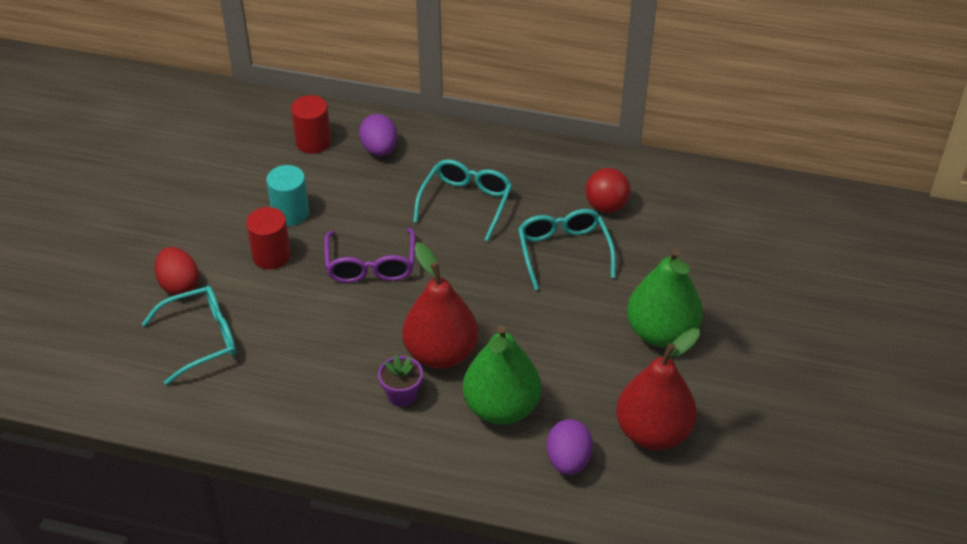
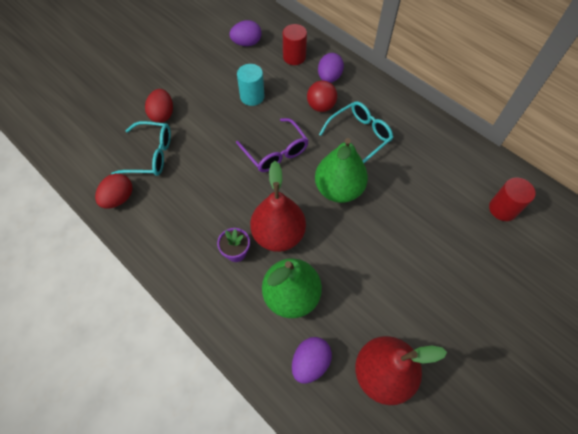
camera: 30 degrees right, 15 degrees up
red cylinder [246,207,291,269] -> red cylinder moved to [489,178,536,221]
purple glasses [324,228,415,283] -> purple glasses turned 60 degrees counterclockwise [236,118,309,172]
turquoise glasses [518,209,616,290] -> none
red ball [585,168,631,213] -> red ball moved to [307,81,337,112]
green pear [627,249,703,347] -> green pear moved to [315,138,368,203]
none -> red egg [95,173,132,209]
none -> purple egg [229,20,262,46]

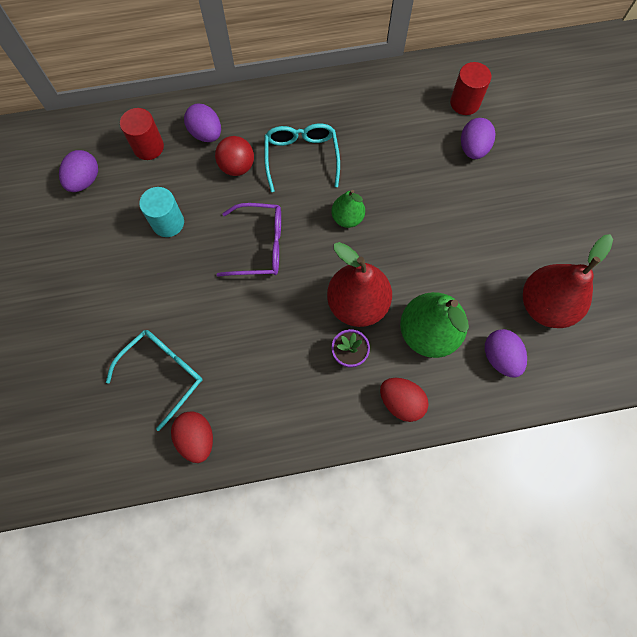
camera: 55 degrees left, 10 degrees up
red egg [145,89,173,123] -> red egg moved to [380,378,429,422]
green pear [315,138,368,203] -> green pear [331,190,365,228], size x0.56
none -> purple egg [461,118,495,159]

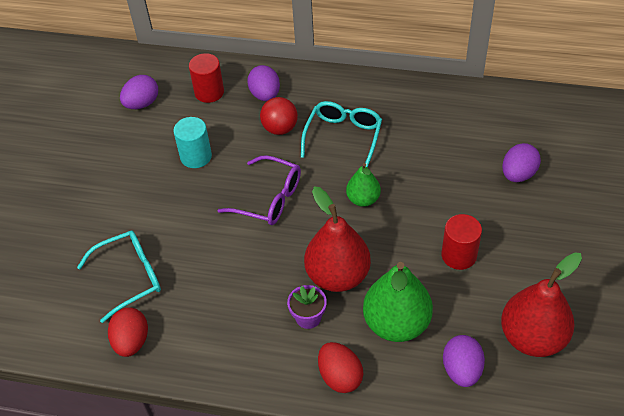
camera: 25 degrees right, 20 degrees down
red cylinder [450,62,491,115] -> red cylinder moved to [442,214,482,270]

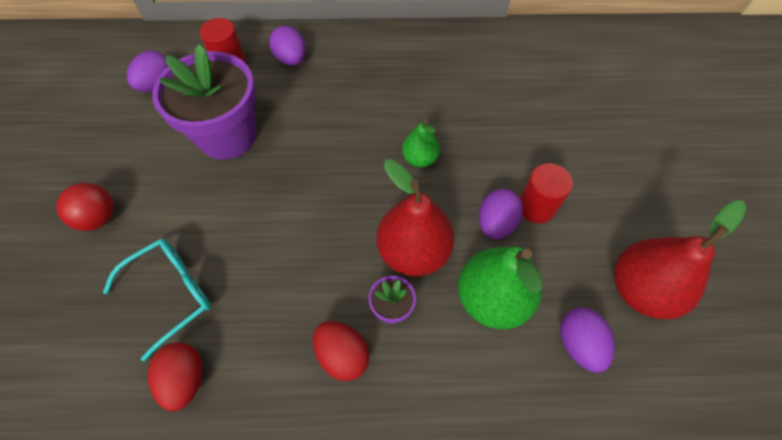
camera: 15 degrees left, 10 degrees up
turquoise cylinder [173,117,212,168] -> purple flower pot [152,44,256,160]
purple glasses [217,155,301,225] -> none
red ball [260,97,298,135] -> red ball moved to [56,183,114,231]
turquoise glasses [301,101,382,168] -> none
red egg [318,342,363,393] -> red egg moved to [313,321,369,381]
purple egg [502,143,541,182] -> purple egg moved to [479,189,523,240]

